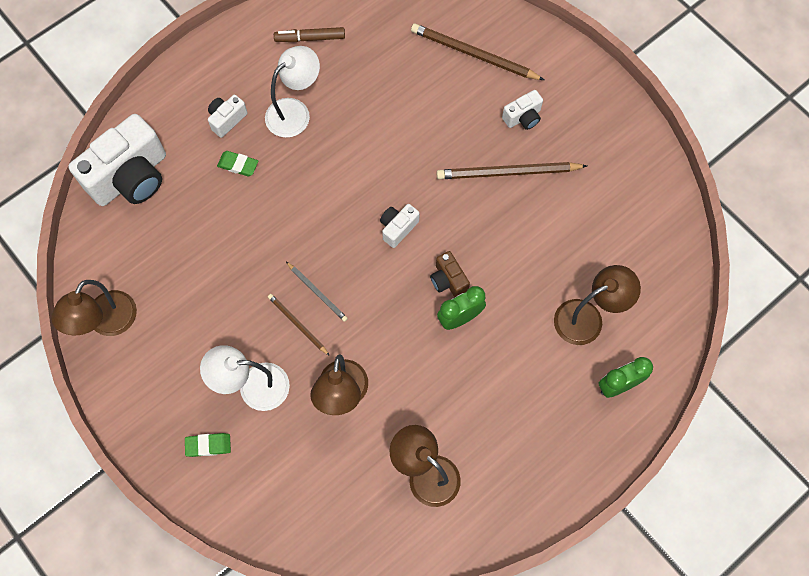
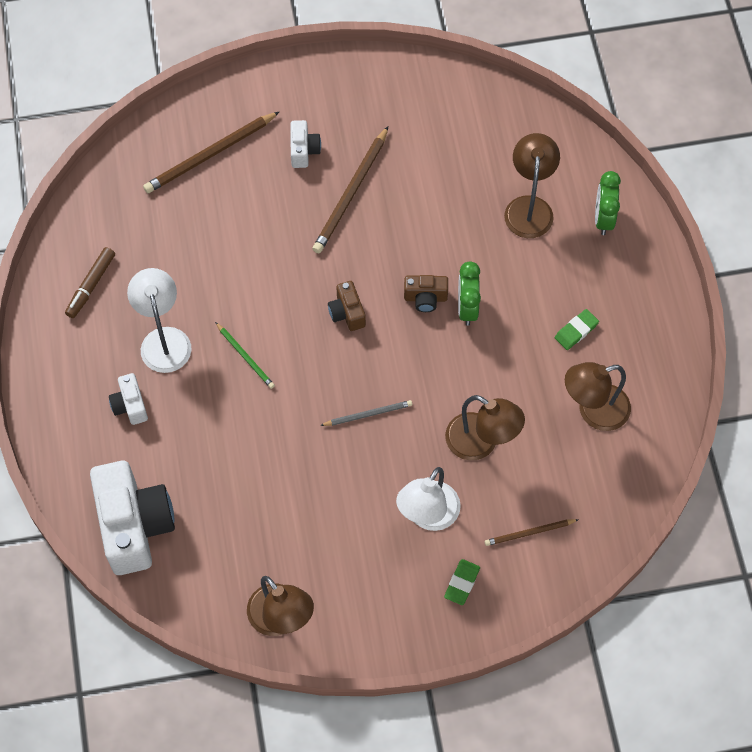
camera: 60 degrees left, 5 degrees down
green eraser [217,151,258,176] -> green eraser moved to [555,309,599,350]
brown pencil [268,294,330,356] -> brown pencil moved to [485,519,579,546]
white camera [380,204,420,248] -> brown camera [328,281,366,331]
none -> green pencil [215,322,275,389]

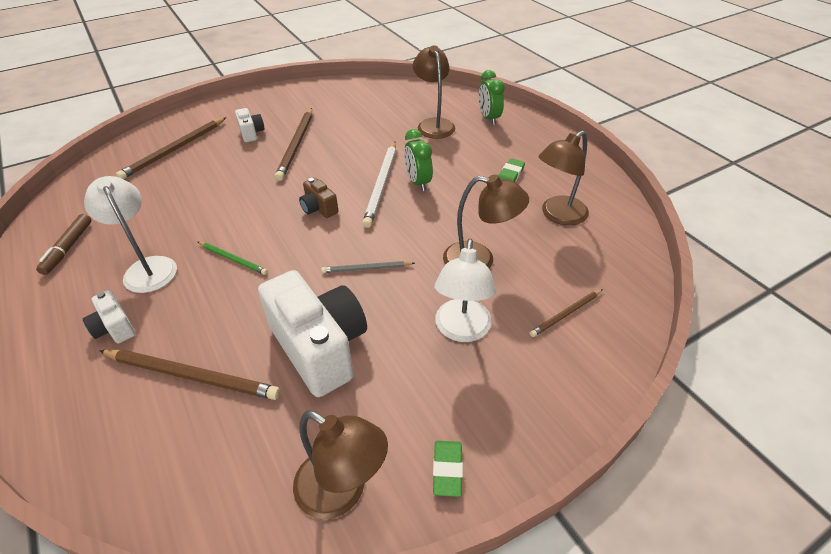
camera: 20 degrees left, 20 degrees down
white camera [90,461,175,575] -> white camera moved to [258,270,367,397]
grey pencil [320,400,412,426] -> grey pencil turned 150 degrees counterclockwise [321,261,415,273]
brown camera [404,275,448,312] -> white pencil [362,141,396,228]
green eraser [444,559,480,605] -> green eraser moved to [433,441,463,497]
none -> brown pencil [99,349,280,400]

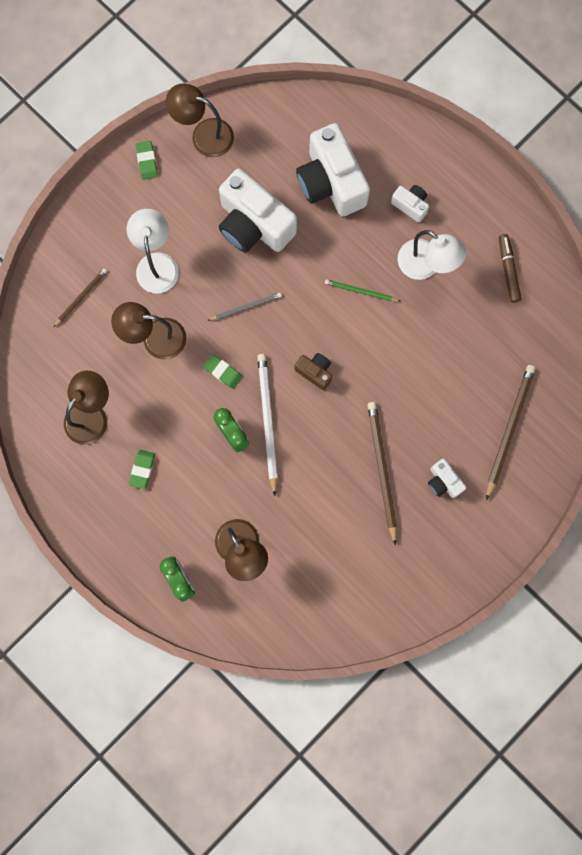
camera: 165 degrees right, 35 degrees up
brown pencil [99,349,280,400] -> white camera [296,123,370,217]
none -> green eraser [203,354,243,389]

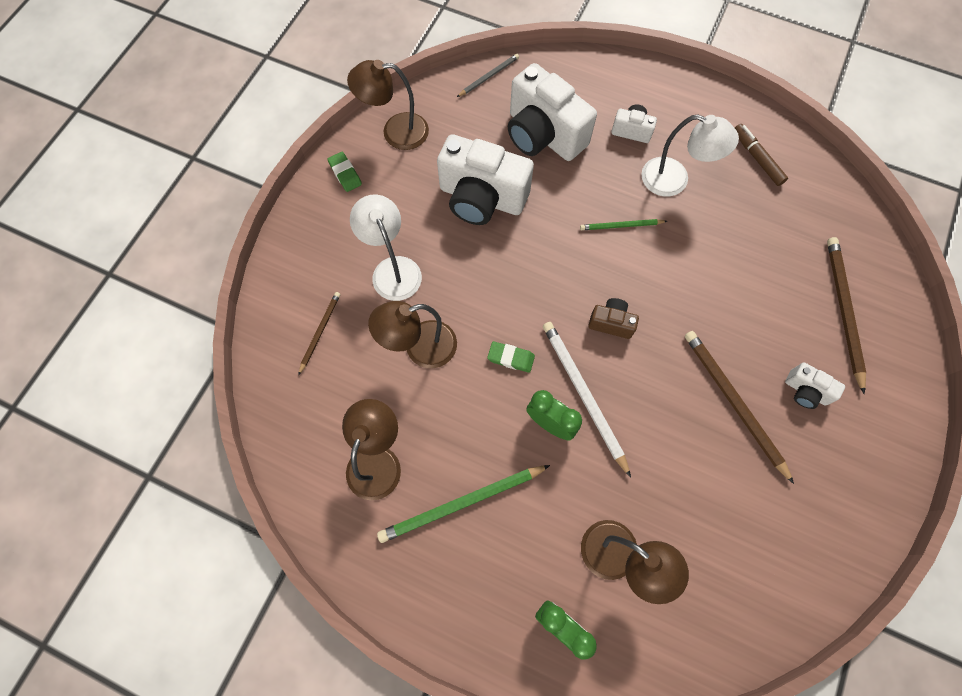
camera: 20 degrees left, 10 degrees down
green eraser [129,450,155,489] -> green pencil [377,465,550,543]
grey pencil [207,292,282,321] -> grey pencil moved to [457,54,519,97]

